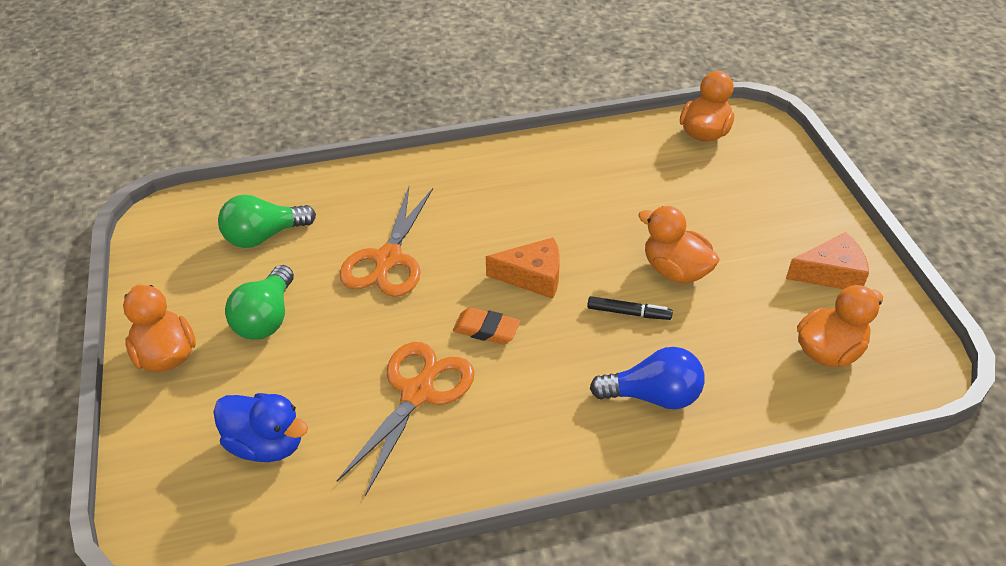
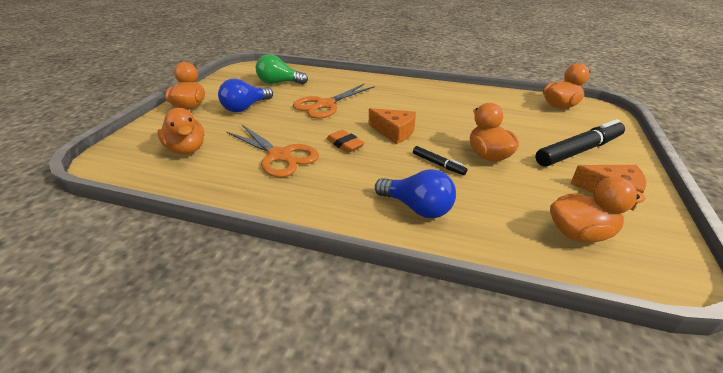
camera: 30 degrees right, 10 degrees down
blue duck [213,393,308,462] -> orange duck [157,108,204,154]
green light bulb [225,265,294,340] -> blue light bulb [218,78,273,112]
orange scissors [337,342,475,496] -> orange scissors turned 75 degrees clockwise [227,125,319,177]
none -> black marker [535,119,625,167]

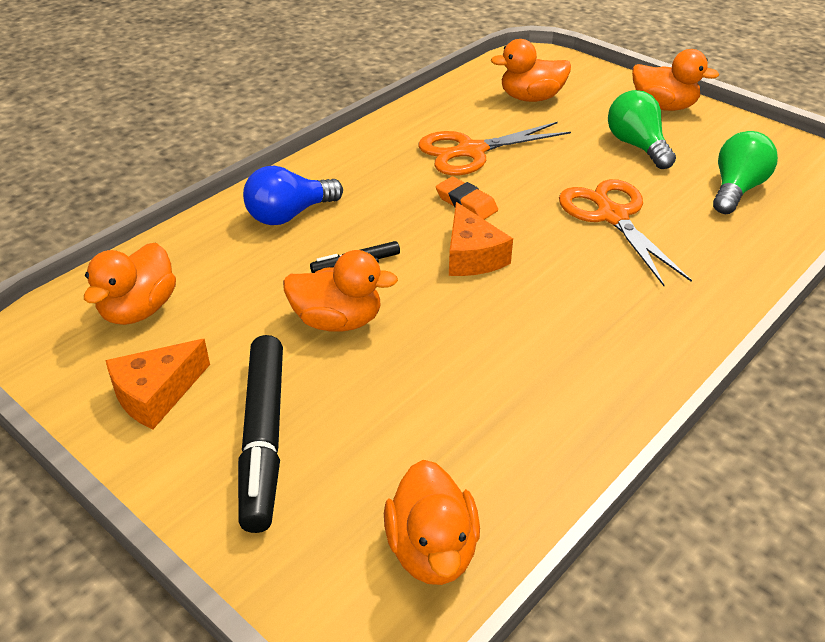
camera: 115 degrees right, 5 degrees up
blue light bulb [218,78,273,112] -> green light bulb [608,90,676,169]
orange eraser [326,130,365,153] -> orange eraser turned 60 degrees clockwise [436,177,498,220]
orange cheese [369,108,416,144] -> orange cheese turned 75 degrees counterclockwise [449,202,513,276]

